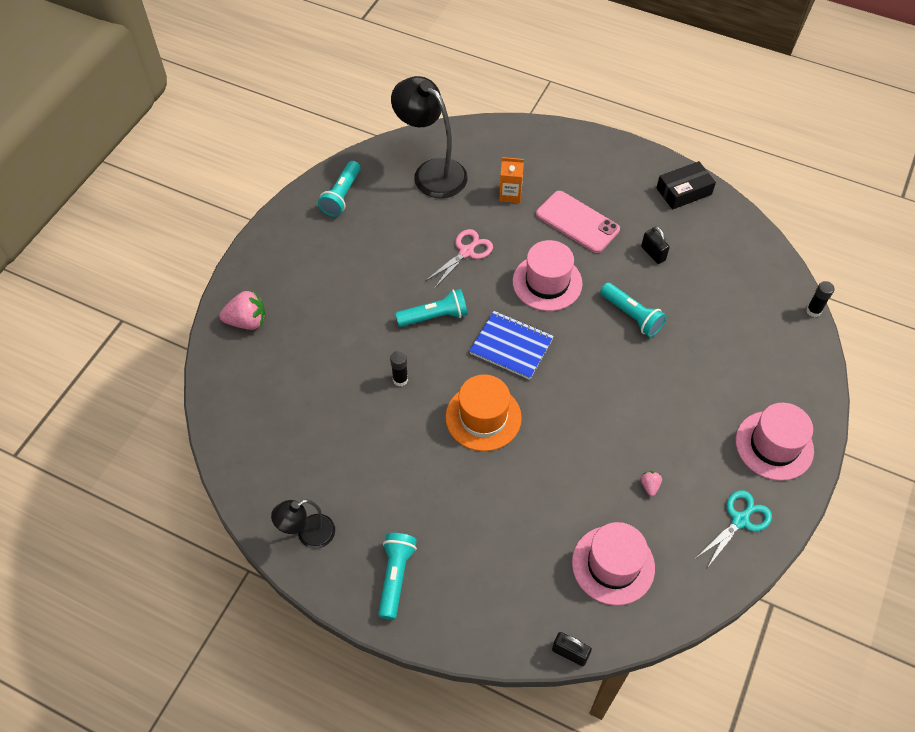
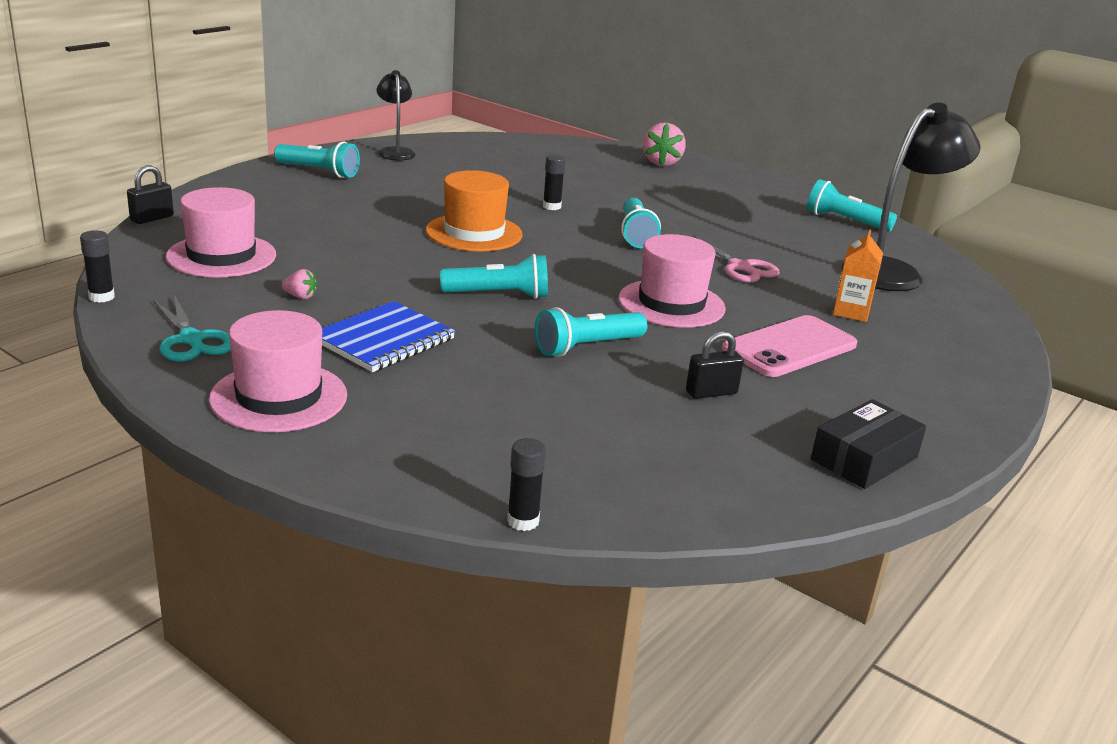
camera: 100 degrees right, 30 degrees down
blue notebook [470,311,554,380] -> blue notebook moved to [322,301,455,372]
black box [656,161,716,210] -> black box turned 60 degrees clockwise [811,399,926,489]
none -> black glue stick [80,230,115,303]
none -> turquoise flashlight [440,254,548,299]

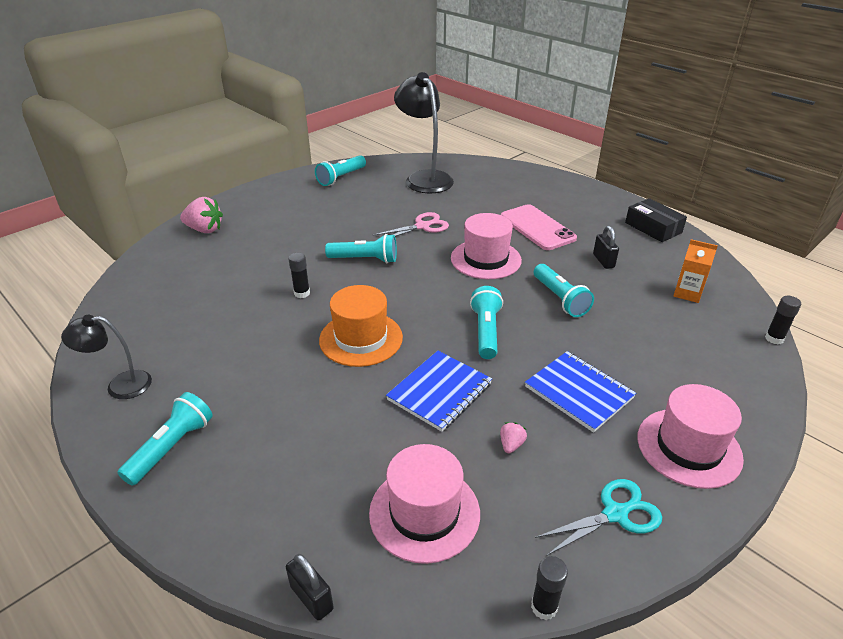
camera: 80 degrees left, 10 degrees up
orange carton [833,230,883,322] -> orange carton moved to [674,239,718,303]
none -> blue notebook [386,351,492,432]

